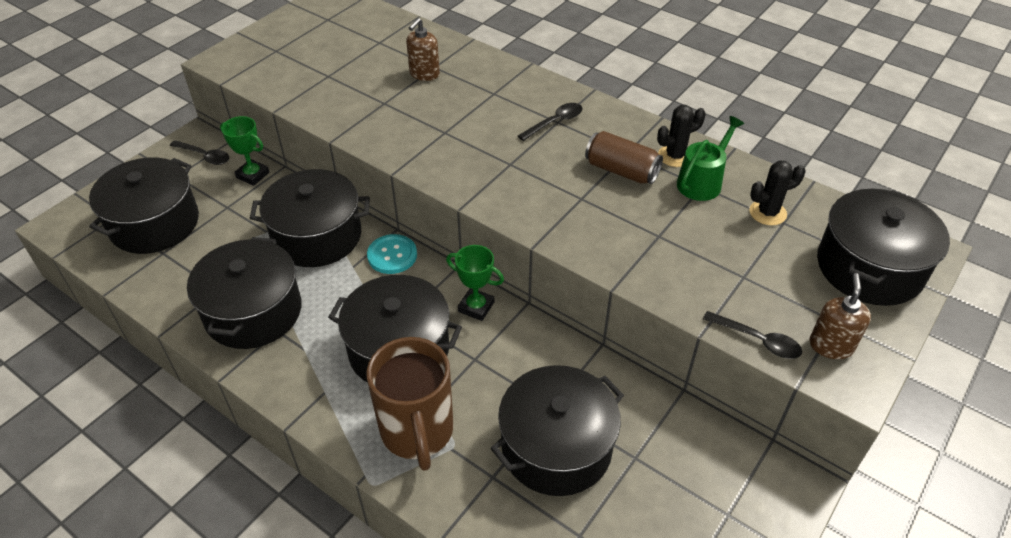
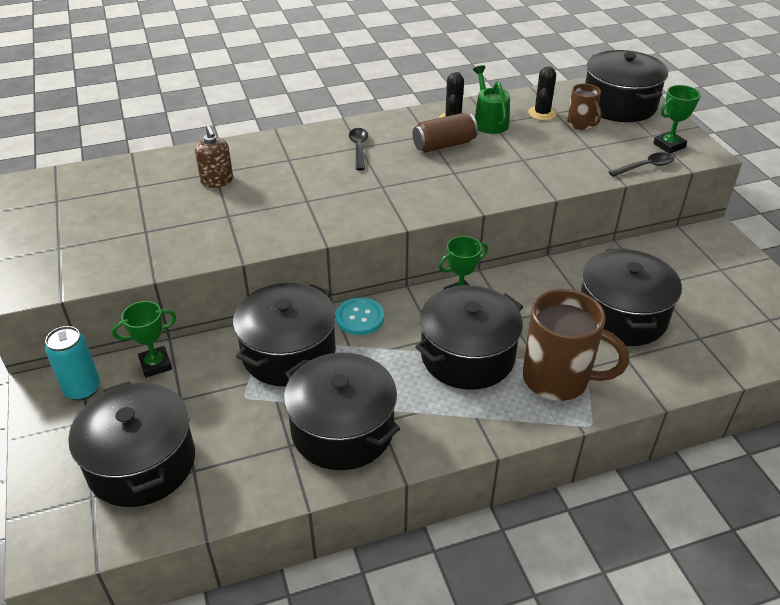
camera: 55 degrees left, 5 degrees down
black spoon [170,140,229,165] -> turquoise can [45,326,100,401]
brown soap dispenser [809,273,871,359] -> green trophy [653,85,701,154]
none -> brown mug [567,84,602,130]

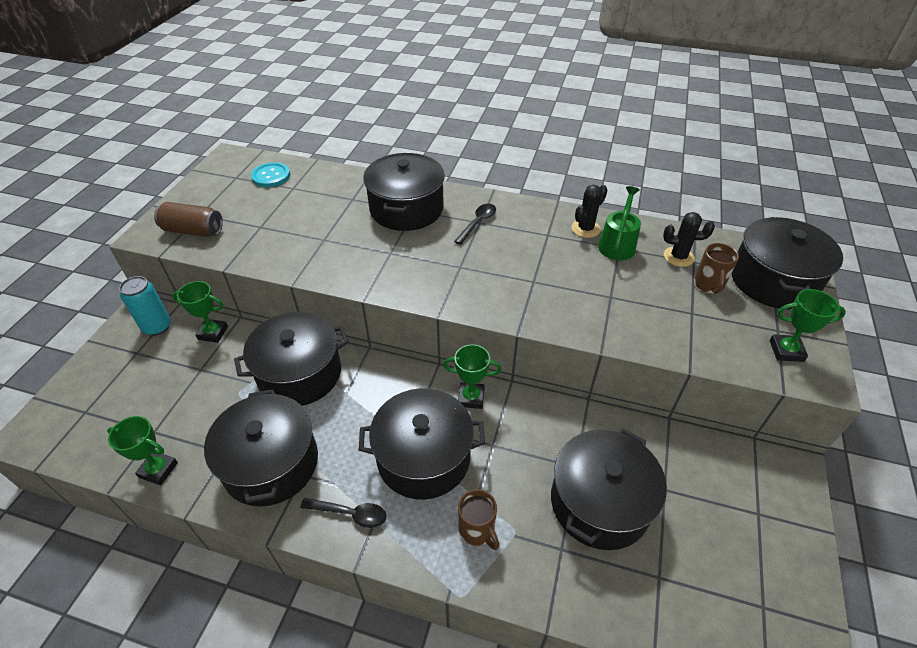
camera: 35 degrees right, 5 degrees up
black pot [68,381,195,507] -> black pot moved to [363,153,445,231]
brown soap dispenser [195,125,233,188] -> none
turquoise button [336,297,384,335] -> turquoise button moved to [251,162,290,187]
brown can [413,113,478,153] -> brown can moved to [154,202,223,237]
brown mug [522,289,629,401] -> brown mug [458,489,499,550], size x0.52
black cactus [528,66,556,120] -> black cactus turned 45 degrees clockwise [663,212,715,267]
black spoon [609,152,674,177] -> black spoon moved to [300,498,387,528]
none -> green trophy [107,416,178,485]

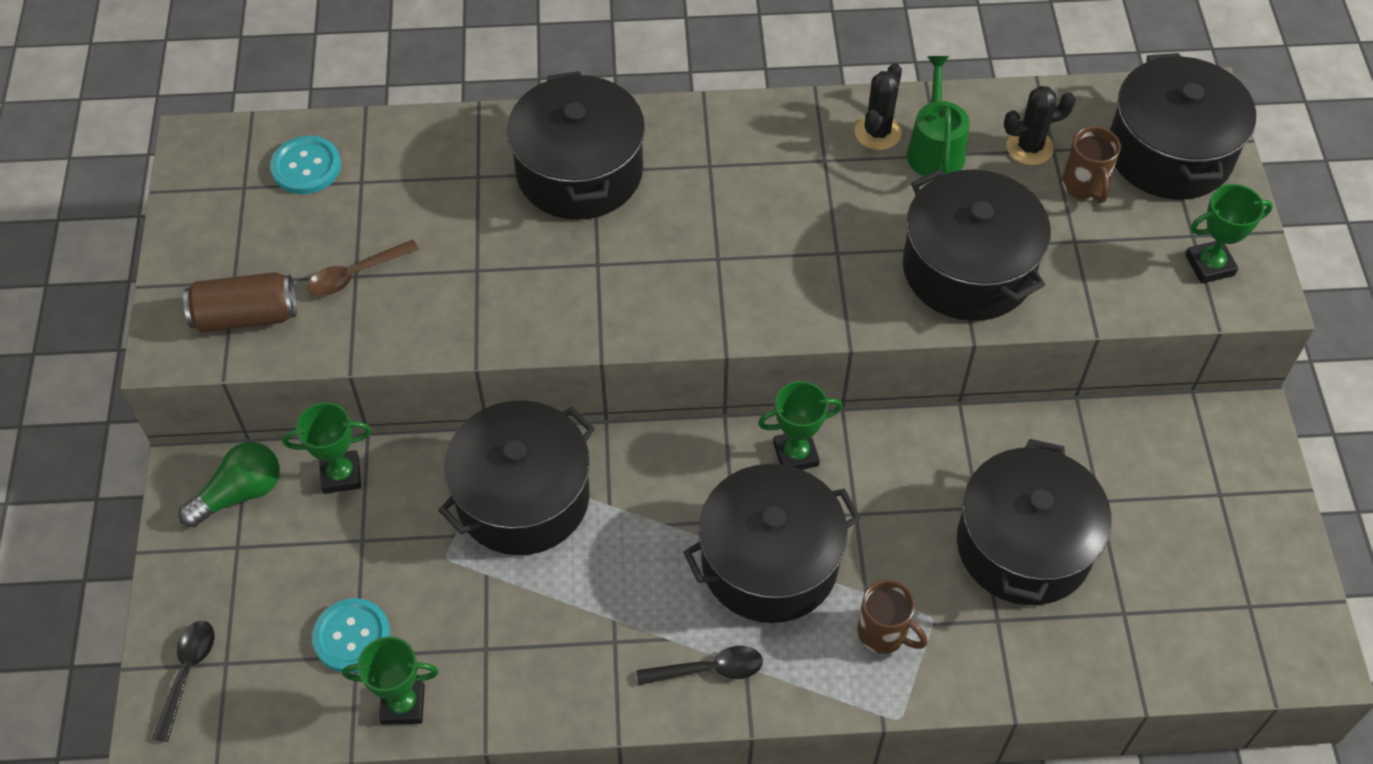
camera: 20 degrees left, 10 degrees up
turquoise can [119,276,171,336] -> green light bulb [179,442,280,527]
black pot [204,389,318,506] -> black pot moved to [903,169,1051,321]
black spoon [454,204,496,245] -> black spoon moved to [152,621,214,742]
none -> brown spoon [307,240,419,296]
none -> turquoise button [312,598,391,673]

